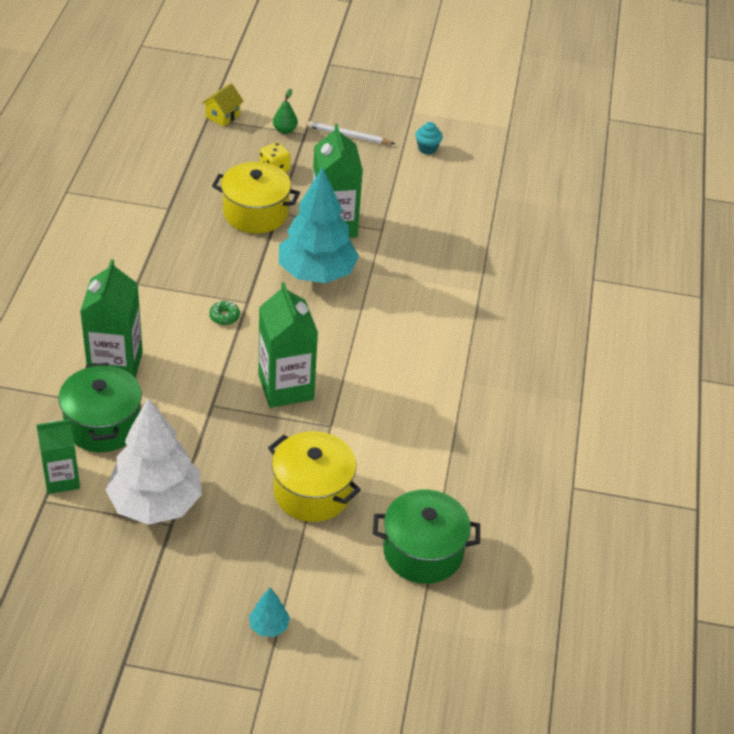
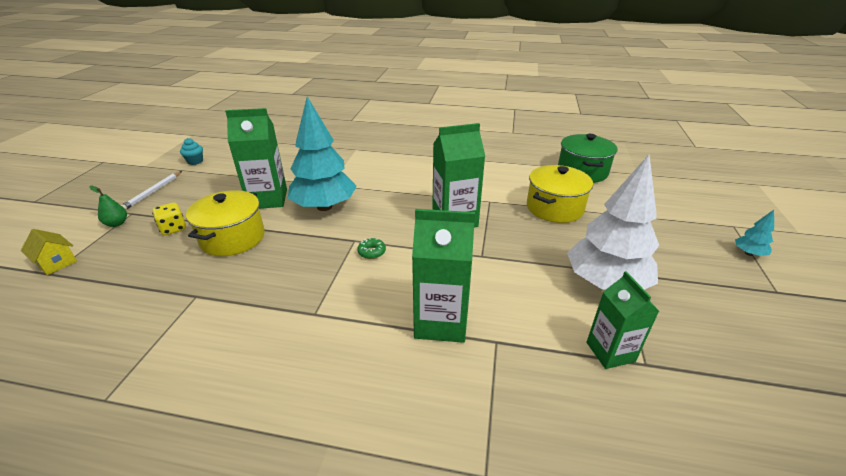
camera: 85 degrees left, 10 degrees down
green pot [58,363,142,452] -> none
turquoise tree [249,588,290,637] -> turquoise tree moved to [735,210,774,256]

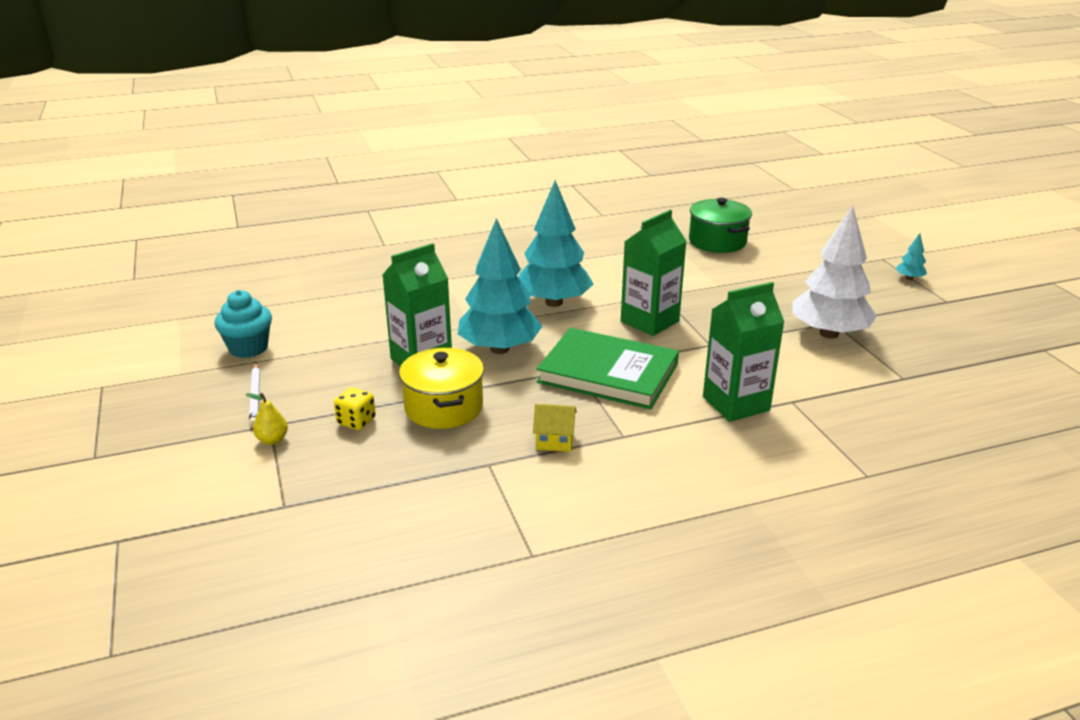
camera: 30 degrees left, 5 degrees down
yellow house [21,229,77,275] -> yellow house moved to [533,404,577,452]
green pear [89,186,127,227] -> yellow pear [246,393,288,445]
turquoise cupcake [180,138,203,165] -> turquoise cupcake [214,290,272,358], size x1.74
green donut [357,238,386,259] -> green book [537,328,679,409]
yellow pot [527,165,593,223] -> none
green carton [586,271,659,369] -> none
none -> turquoise tree [518,180,593,307]

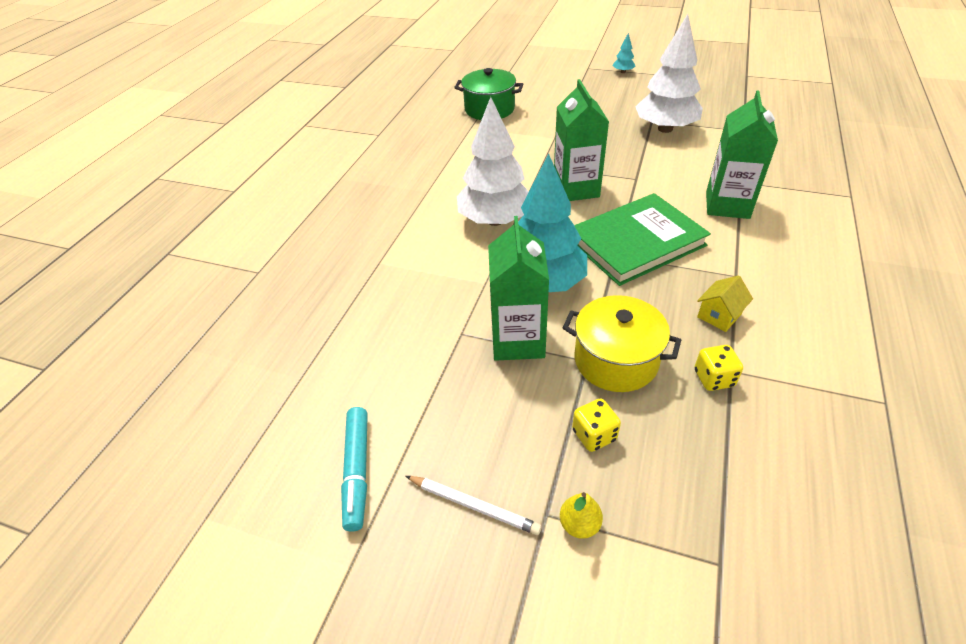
camera: 50 degrees left, 15 degrees up
turquoise cupcake [214,290,272,358] -> turquoise marker [341,407,368,532]
turquoise tree [518,180,593,307] -> white tree [457,97,529,226]
none -> yellow dice [694,345,743,391]

